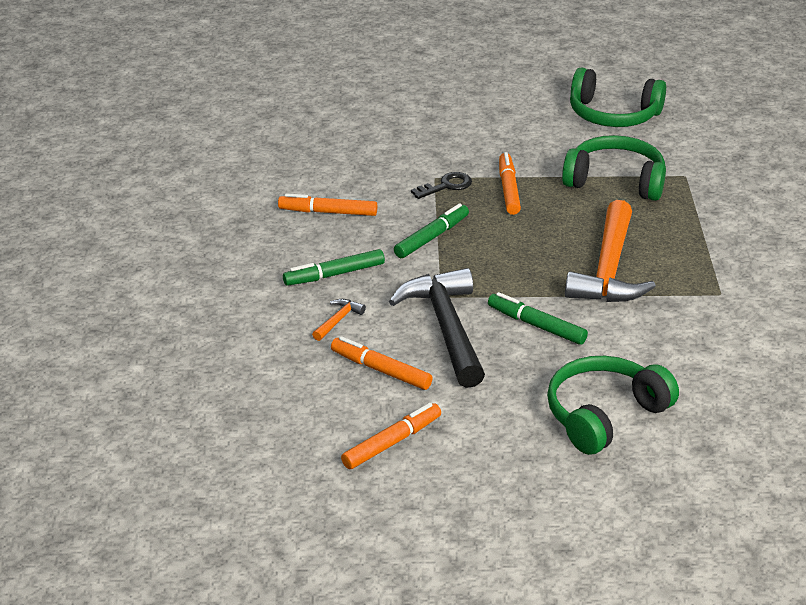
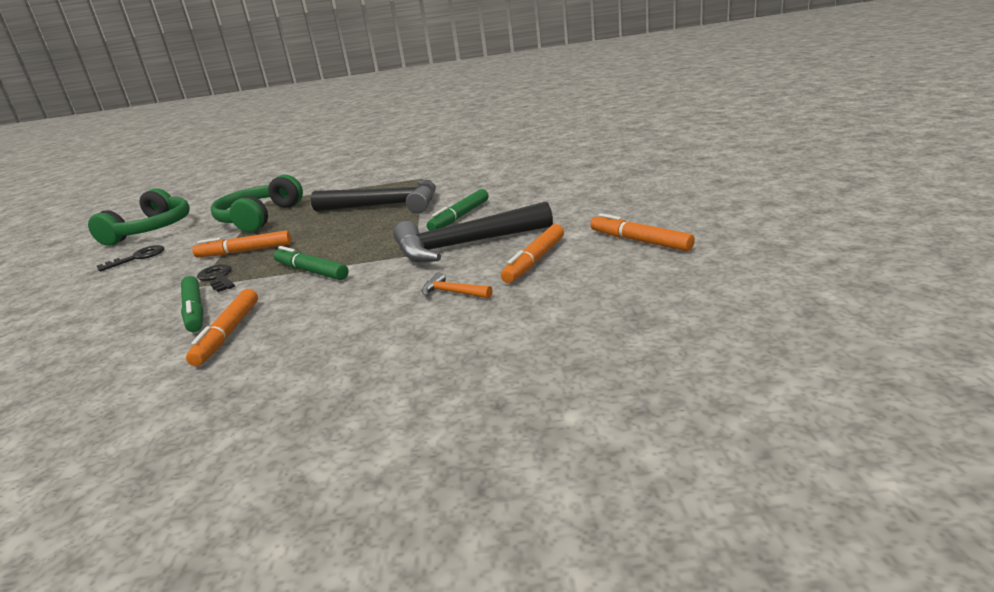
camera: 90 degrees left, 10 degrees down
green marker [283,249,385,286] -> green marker moved to [181,276,204,332]
green headphones [547,356,679,455] -> none
orange hammer [565,200,656,302] -> black hammer [311,180,436,213]
none -> black key [97,245,164,272]

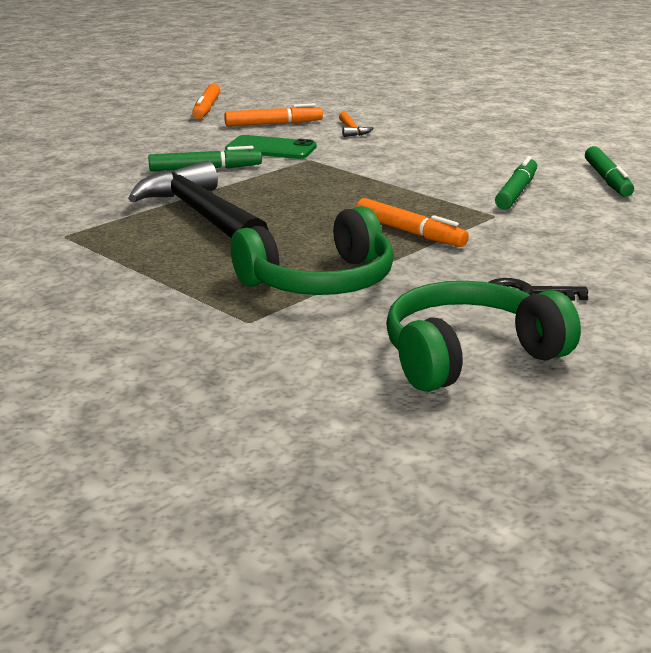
camera: 135 degrees left, 0 degrees up
orange marker [186,289,258,366] -> none
black key [197,264,235,292] -> none
green marker [273,246,349,280] -> green marker moved to [585,146,634,197]
black hammer [393,202,553,262] -> green phone [225,135,317,159]

